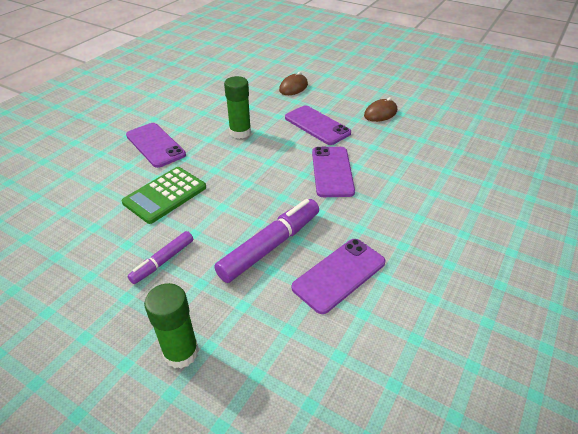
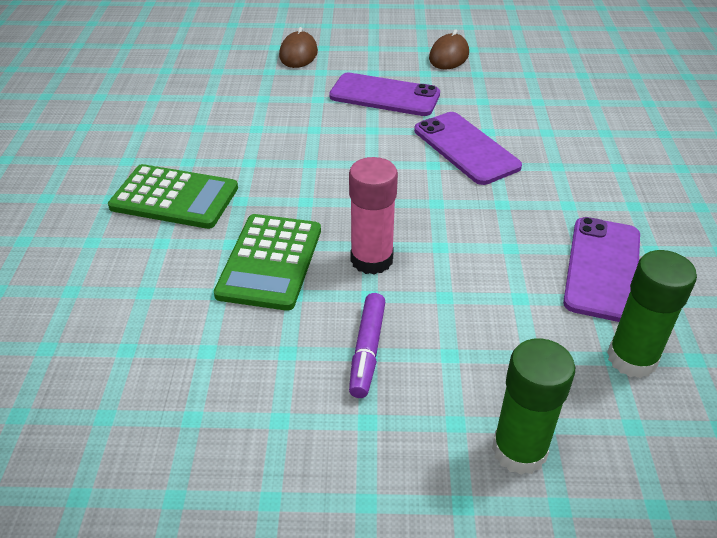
camera: 30 degrees left, 0 degrees up
purple phone [126,123,186,168] -> green calculator [108,164,238,229]
purple marker [214,199,319,283] -> none
green glue stick [224,76,251,139] -> green glue stick moved to [607,250,697,378]
none -> pink glue stick [349,157,398,275]

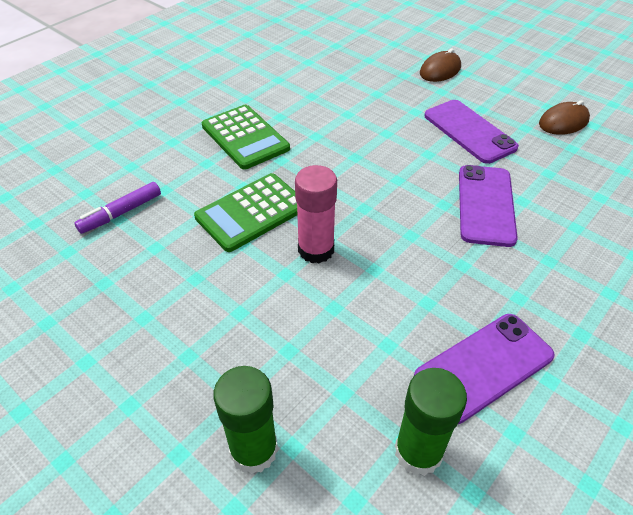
camera: 40 degrees right, 5 degrees up
purple marker [349,293,385,398] -> purple marker moved to [74,182,161,234]

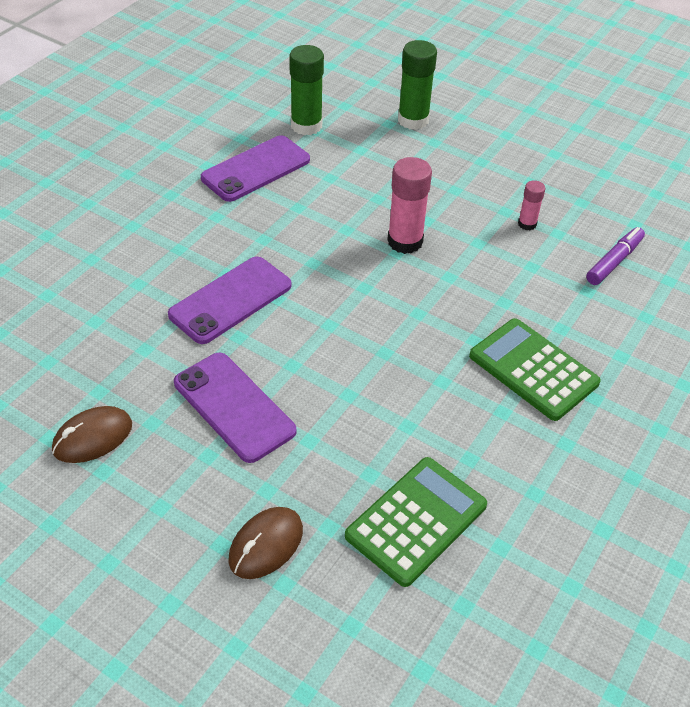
camera: 170 degrees right, 0 degrees up
green calculator [194,173,297,252] -> green calculator moved to [345,457,487,587]
purple phone [459,165,518,247] -> purple phone turned 45 degrees clockwise [168,257,292,344]
none -> pink glue stick [518,180,545,230]

